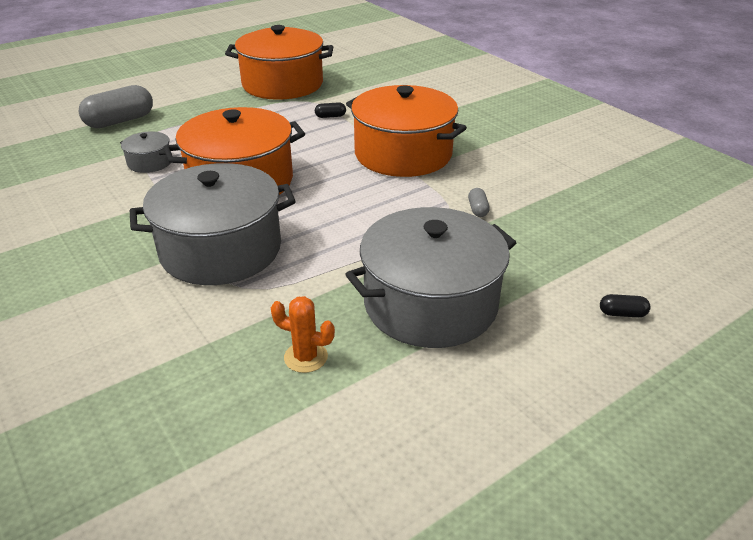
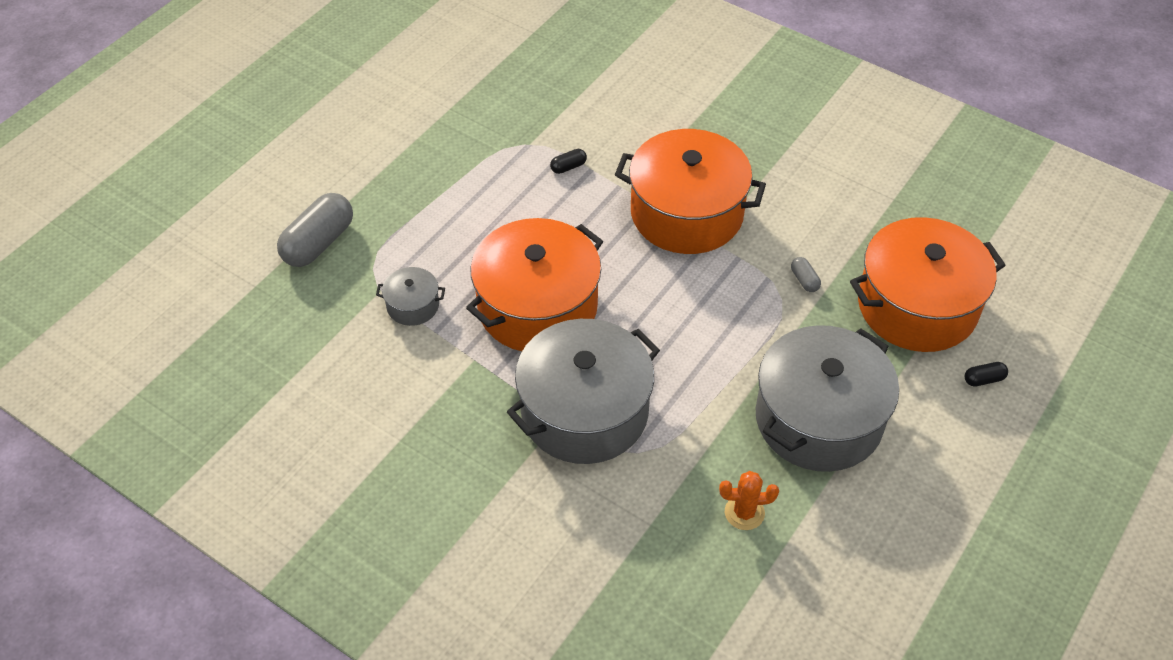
camera: 20 degrees left, 15 degrees up
orange pot [225,25,333,100] -> orange pot moved to [850,217,1006,352]

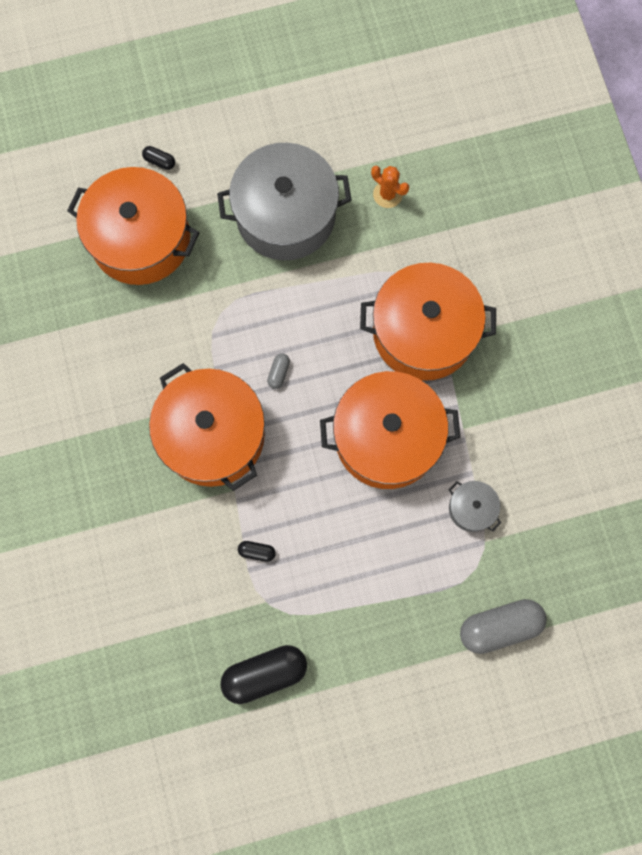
camera: 140 degrees left, 25 degrees up
grey pot [507,319,660,464] -> orange pot [360,263,496,381]
grey capsule [791,257,821,292] -> grey capsule moved to [267,353,290,389]
none -> black capsule [220,645,307,704]

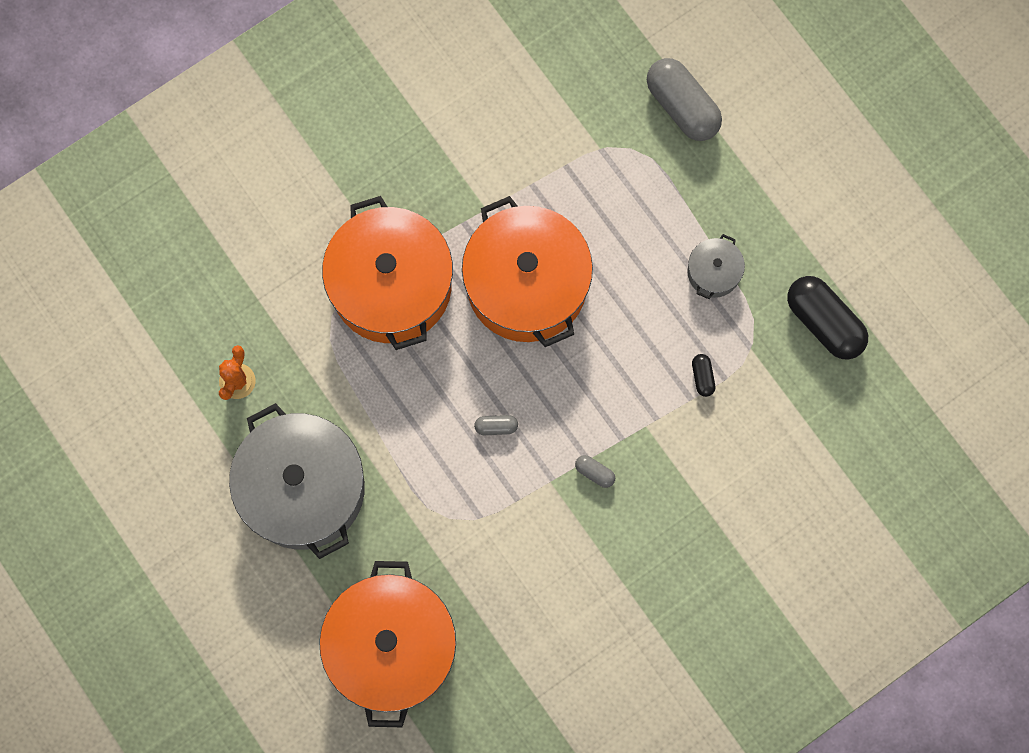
camera: 110 degrees left, 0 degrees up
black capsule [142,146,175,170] -> none
orange pot [149,363,265,491] -> grey capsule [575,455,615,488]
grey pot [449,481,501,532] -> grey pot moved to [687,234,745,299]

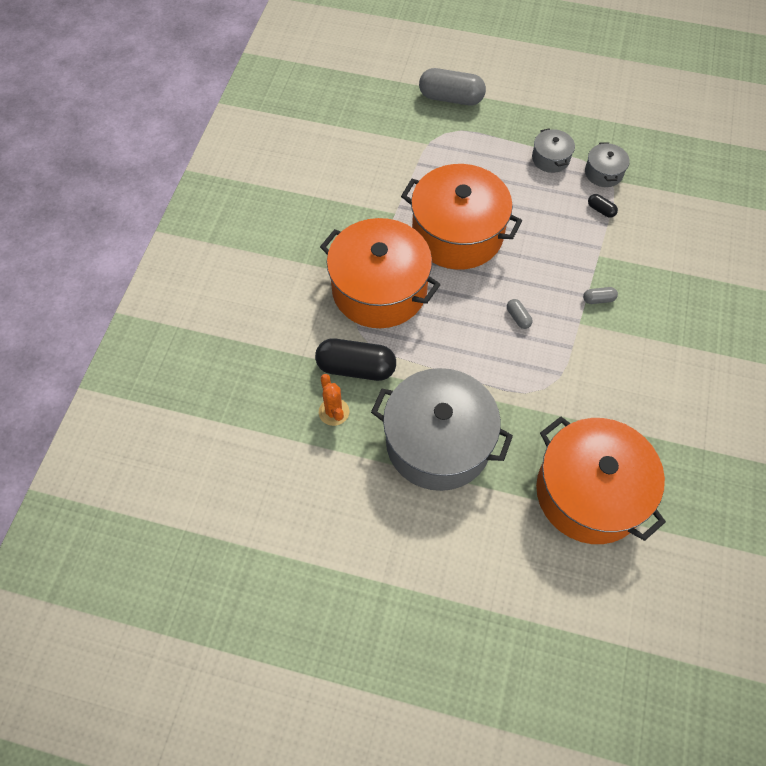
camera: 40 degrees left, 15 degrees down
grey capsule [474,415,518,435] -> grey capsule turned 75 degrees counterclockwise [507,299,533,329]
black capsule [787,276,868,360] -> black capsule moved to [315,338,396,381]
none -> grey pot [585,142,630,187]

